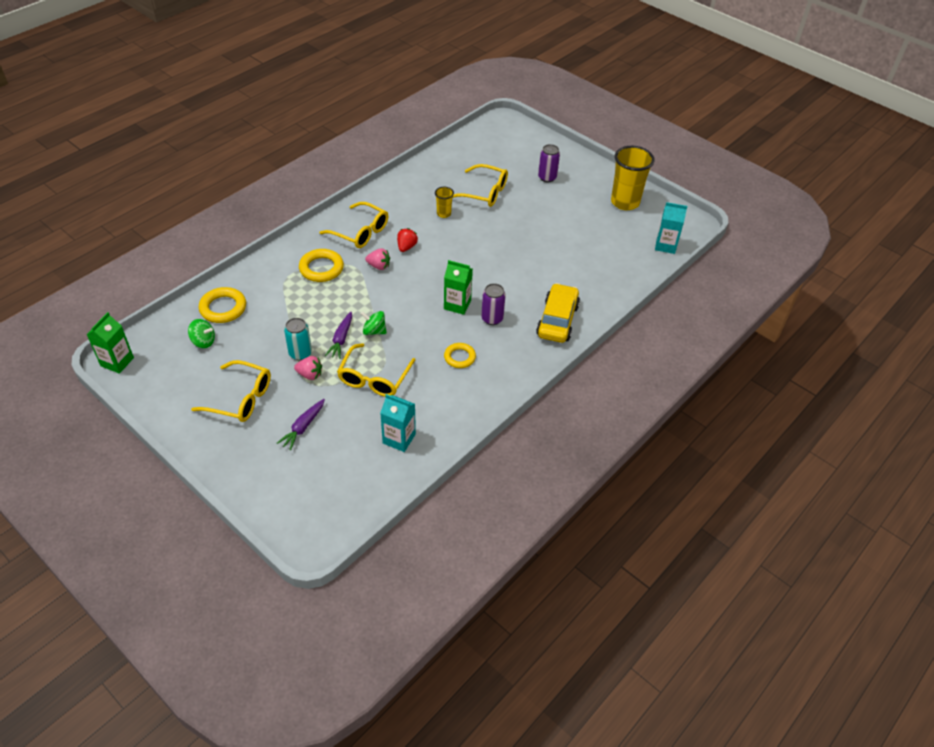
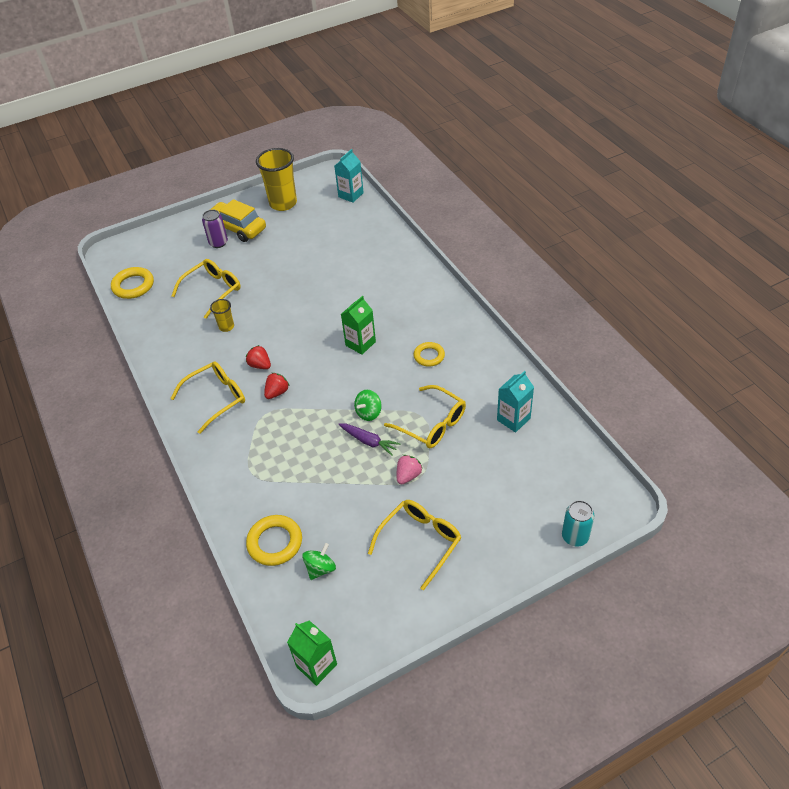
camera: 65 degrees left, 0 degrees up
purple carrot [277,399,325,450] -> none
turquoise can [284,318,312,361] -> turquoise can moved to [562,500,594,546]
yellow ring [299,249,344,282] -> yellow ring moved to [111,267,154,299]
pink strawberry [365,248,390,270] -> red strawberry [264,373,290,399]
purple can [481,283,506,325] -> none
yellow car [536,283,580,343] -> yellow car moved to [210,199,266,242]

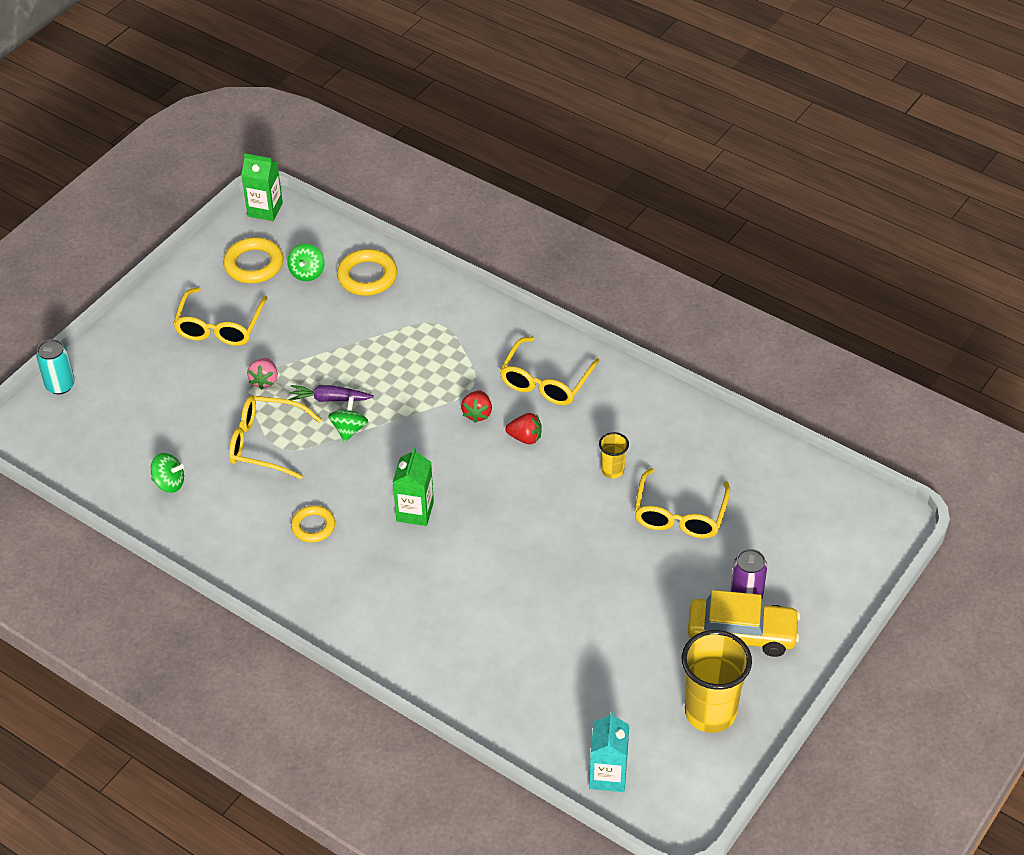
camera: 150 degrees right, 0 degrees up
yellow ring [111,267,154,299] -> yellow ring moved to [223,237,283,283]
turquoise carton [497,371,534,432] -> green spinning top [150,453,184,493]

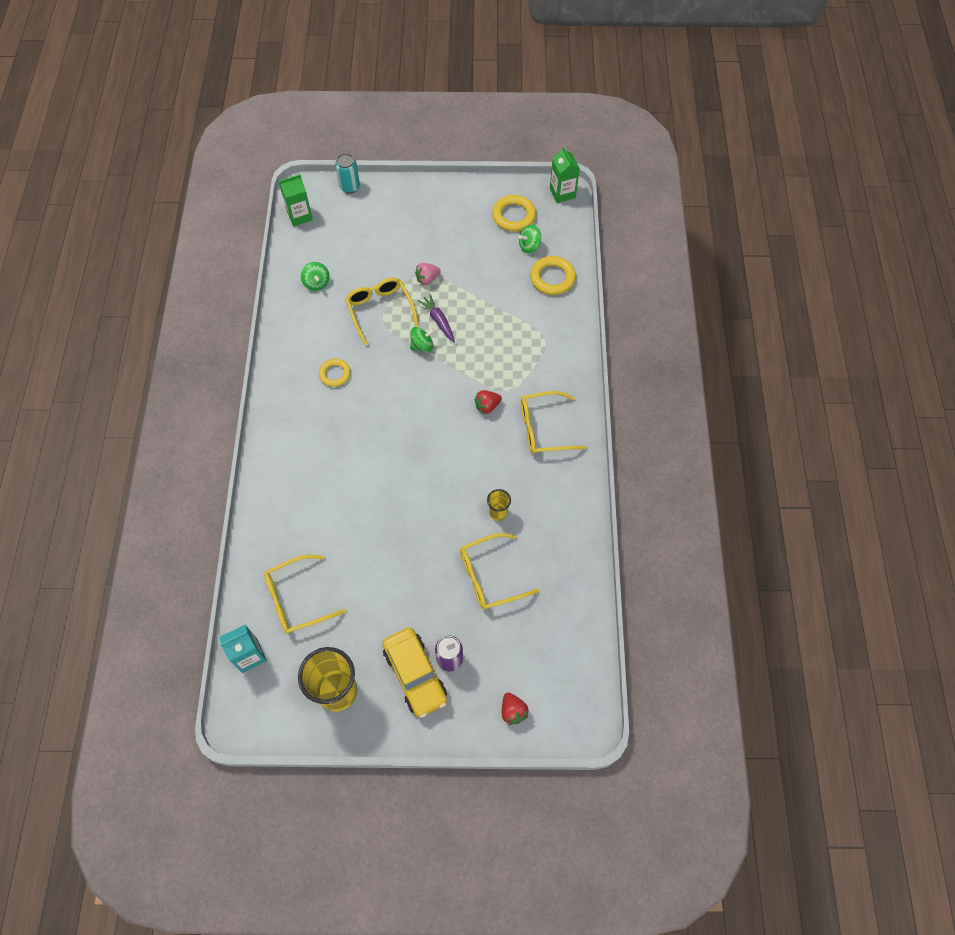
camera: 55 degrees right, 15 degrees up
yellow glasses [173,287,267,346] -> yellow glasses moved to [264,555,346,634]
green carton [393,447,434,526] -> green carton moved to [279,174,313,226]
red strawberry [505,413,542,444] -> red strawberry moved to [502,693,529,725]

